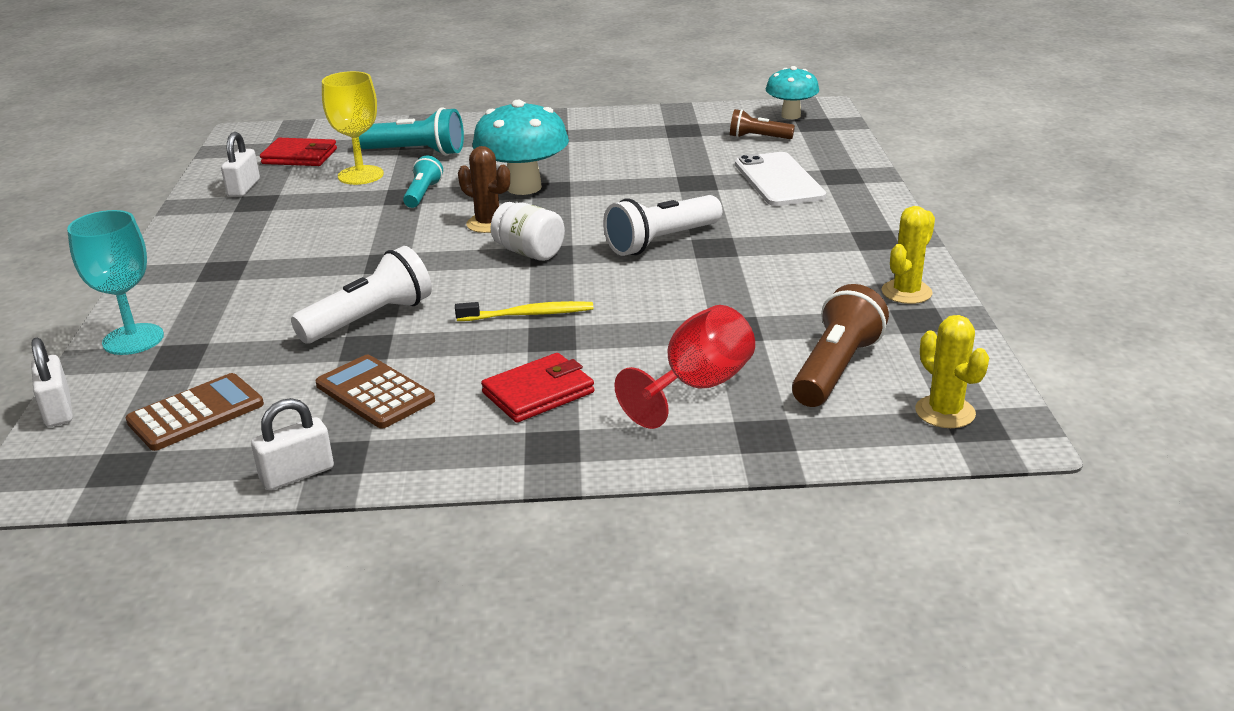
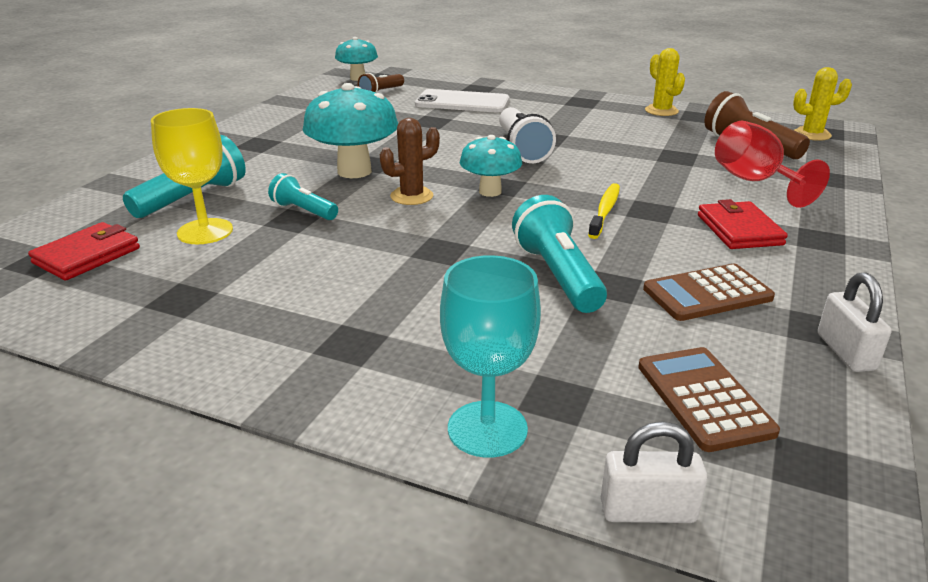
camera: 65 degrees left, 0 degrees up
white padlock [221,132,260,197] -> none
white flashlight [291,246,432,343] -> turquoise flashlight [512,195,607,313]
white jar [491,202,565,261] -> turquoise mushroom [460,135,522,197]

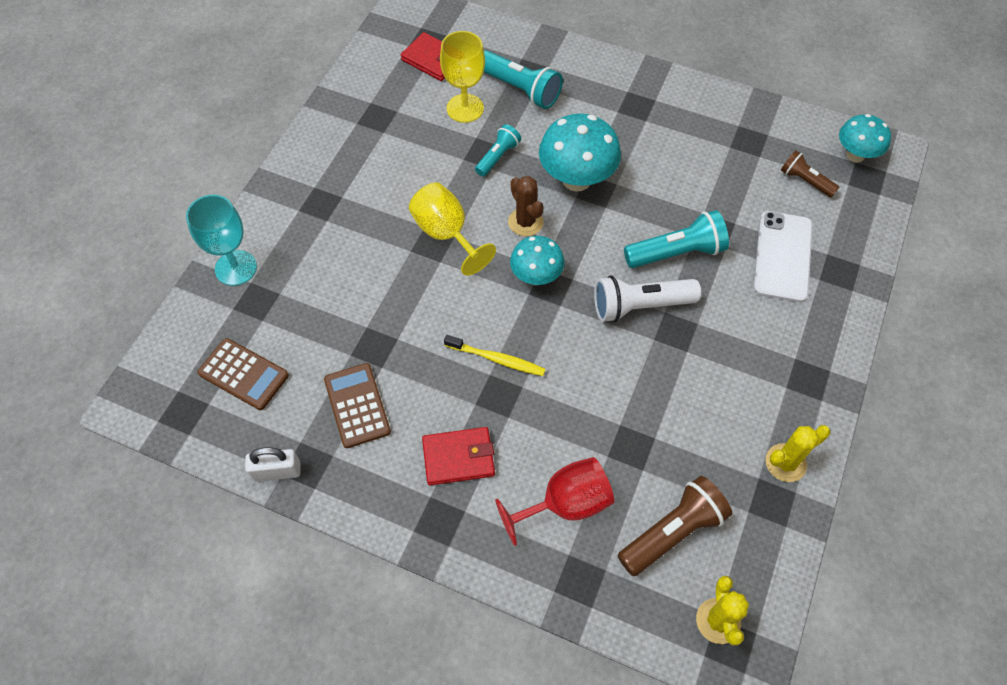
camera: 90 degrees right, 30 degrees up
turquoise flashlight [512,195,607,313] -> turquoise flashlight moved to [624,210,729,268]
white padlock [601,421,707,523] -> none
brown calculator [638,347,780,452] -> brown calculator turned 45 degrees clockwise [197,338,289,410]
none -> yellow goblet [409,182,496,276]

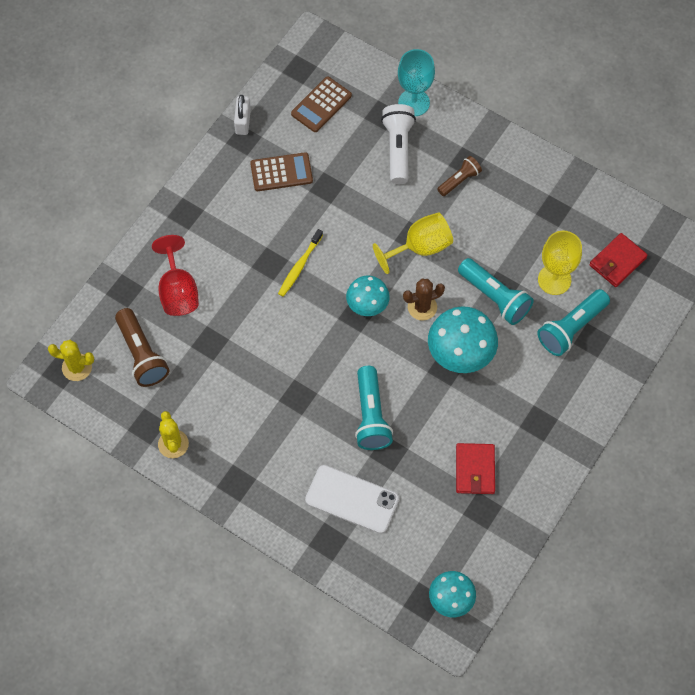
camera: 100 degrees right, 5 degrees up
red wallet [422,427,495,485] -> red wallet moved to [456,443,495,494]
turquoise flashlight [475,124,521,176] -> turquoise flashlight [458,258,534,325], size x1.65
white flashlight [594,275,701,322] -> white flashlight moved to [381,104,416,184]
brown flashlight [781,150,839,197] -> brown flashlight moved to [437,156,482,196]

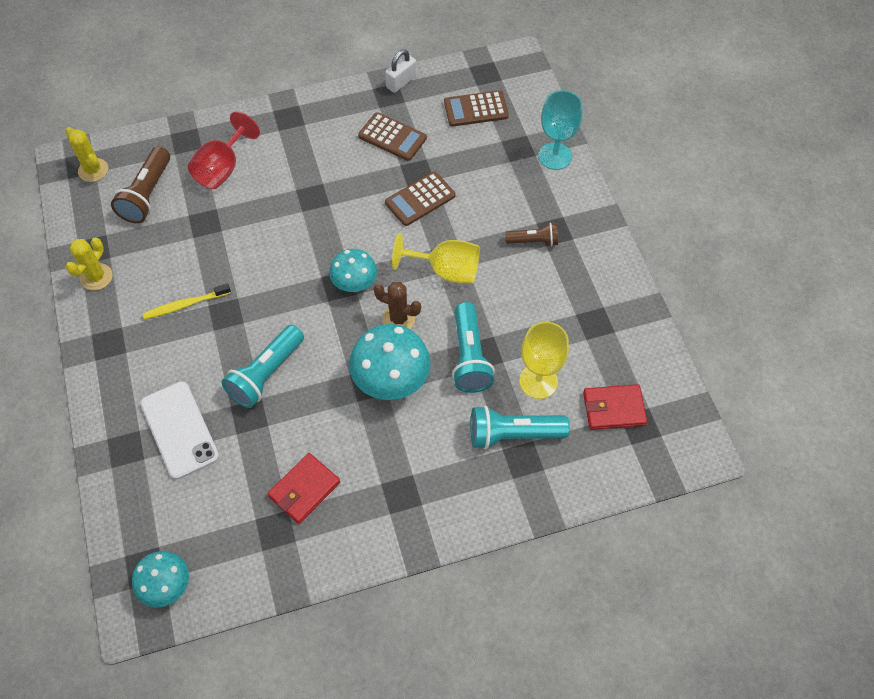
camera: 40 degrees right, 5 degrees down
yellow toothbrush [278,229,323,297] -> yellow toothbrush moved to [143,283,231,320]
white flashlight [381,104,416,184] -> none
none -> brown calculator [385,171,456,226]

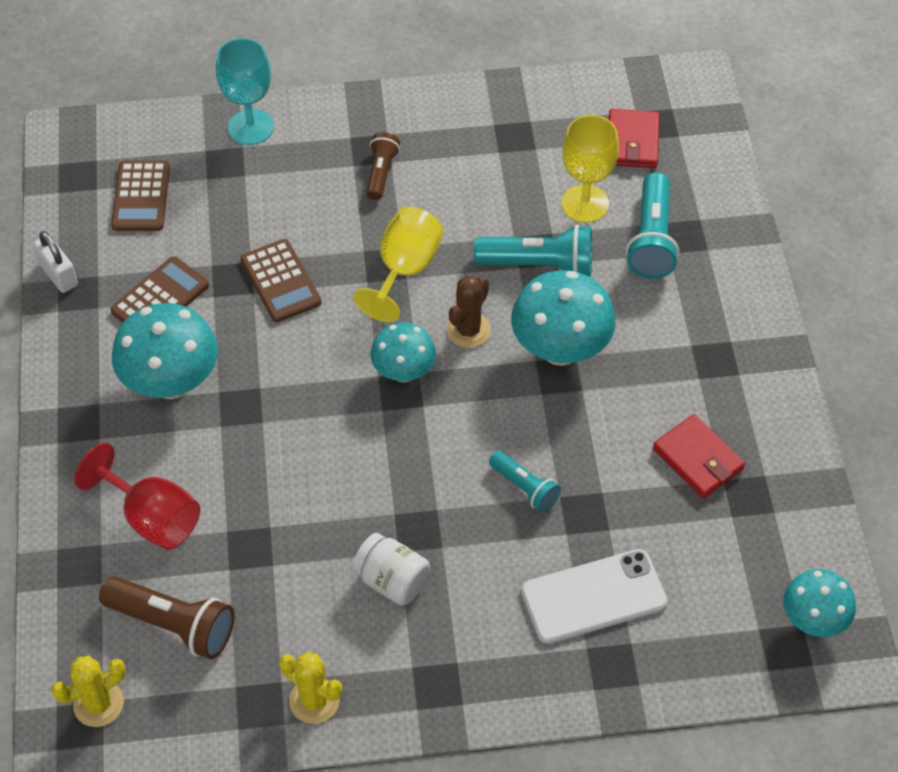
camera: 80 degrees left, 5 degrees down
yellow toothbrush [143,283,231,320] -> white jar [352,533,430,606]
turquoise flashlight [222,325,304,408] -> turquoise flashlight [489,450,561,512], size x0.61
none -> turquoise mushroom [112,303,218,399]

